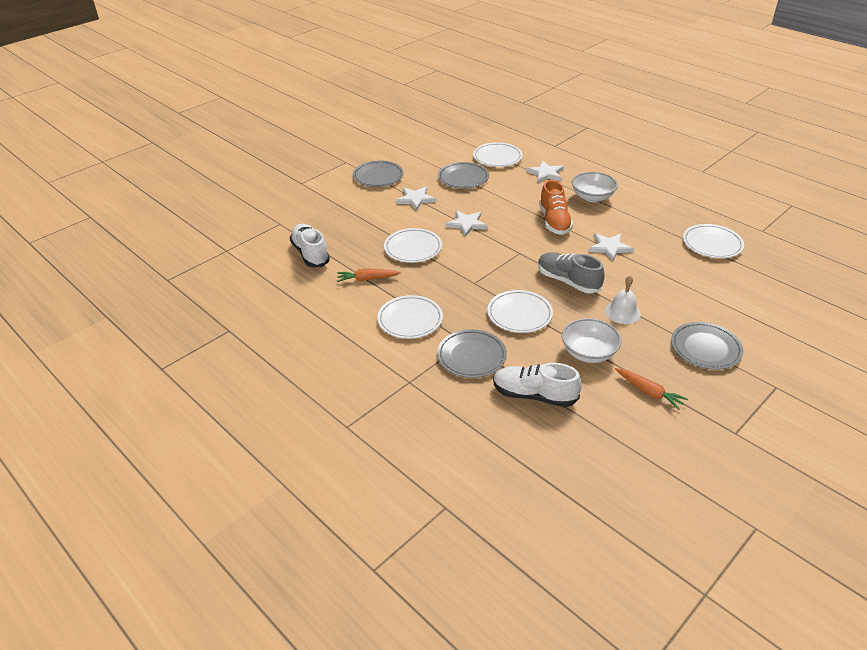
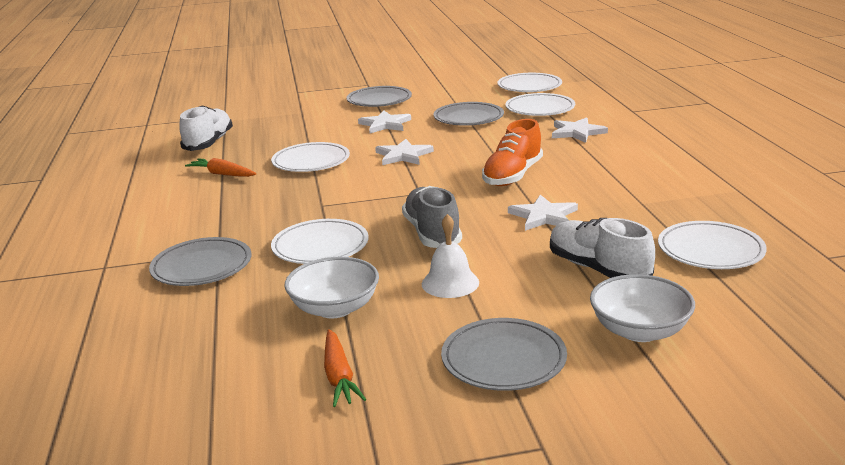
camera: 35 degrees right, 15 degrees down
white plate [377,295,443,339] -> white plate moved to [497,73,562,92]
white shoe [493,363,581,407] -> white shoe moved to [550,218,655,278]
white bowl [572,172,618,202] -> white bowl moved to [590,274,695,342]

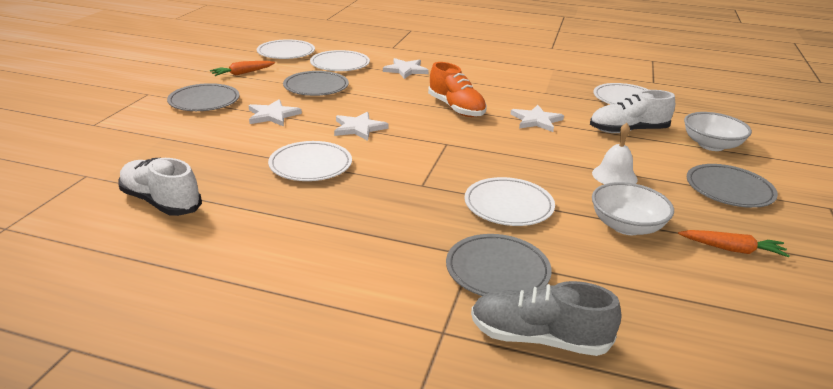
camera: 65 degrees left, 5 degrees up
orange carrot [185,158,256,177] -> orange carrot moved to [210,61,275,76]
grey shoe [402,186,462,248] -> grey shoe moved to [471,281,621,356]

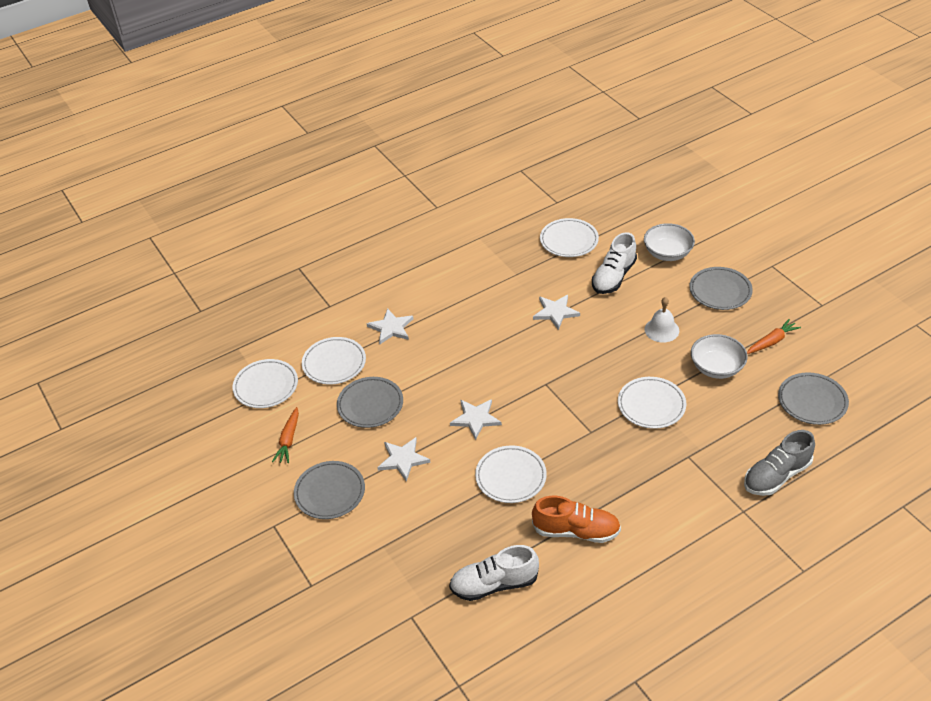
camera: 45 degrees left, 15 degrees up
orange shoe [428,62,487,117] -> orange shoe moved to [532,496,621,543]
grey plate [446,234,552,296] -> grey plate moved to [778,372,849,425]

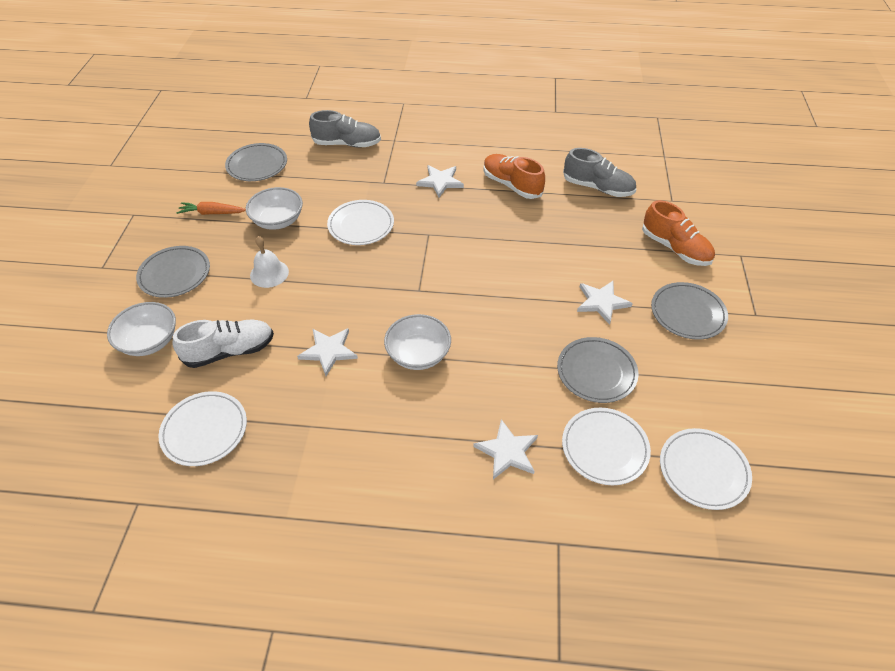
camera: 145 degrees left, 5 degrees up
orange carrot [272,407,299,463] -> none
white shoe [449,545,539,601] -> grey shoe [563,148,636,197]
white star [450,399,502,440] -> white star moved to [416,165,464,197]
white plate [475,446,547,503] -> none
none -> white bowl [384,314,451,370]
none -> orange shoe [642,200,715,266]

